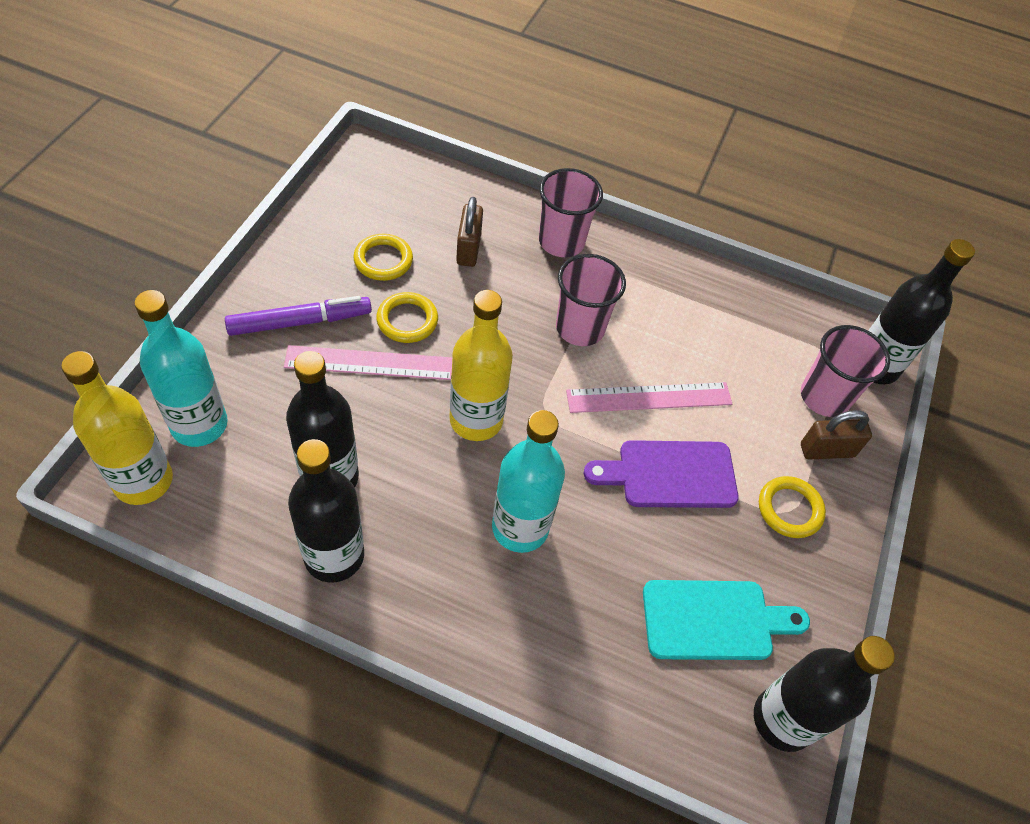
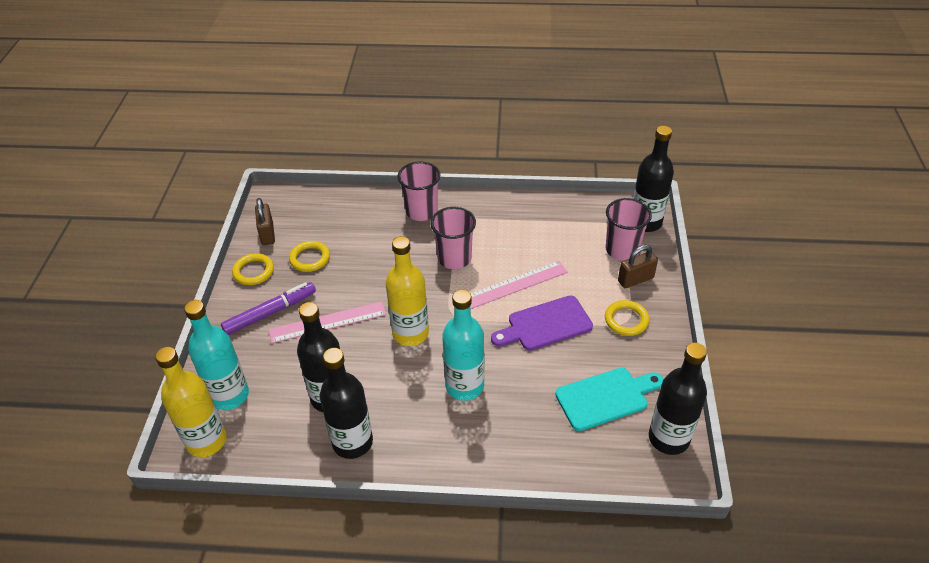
camera: 10 degrees left, 10 degrees down
yellow ring [376,292,438,343] -> yellow ring moved to [232,253,274,285]
brown padlock [456,197,483,267] -> brown padlock moved to [255,198,275,245]

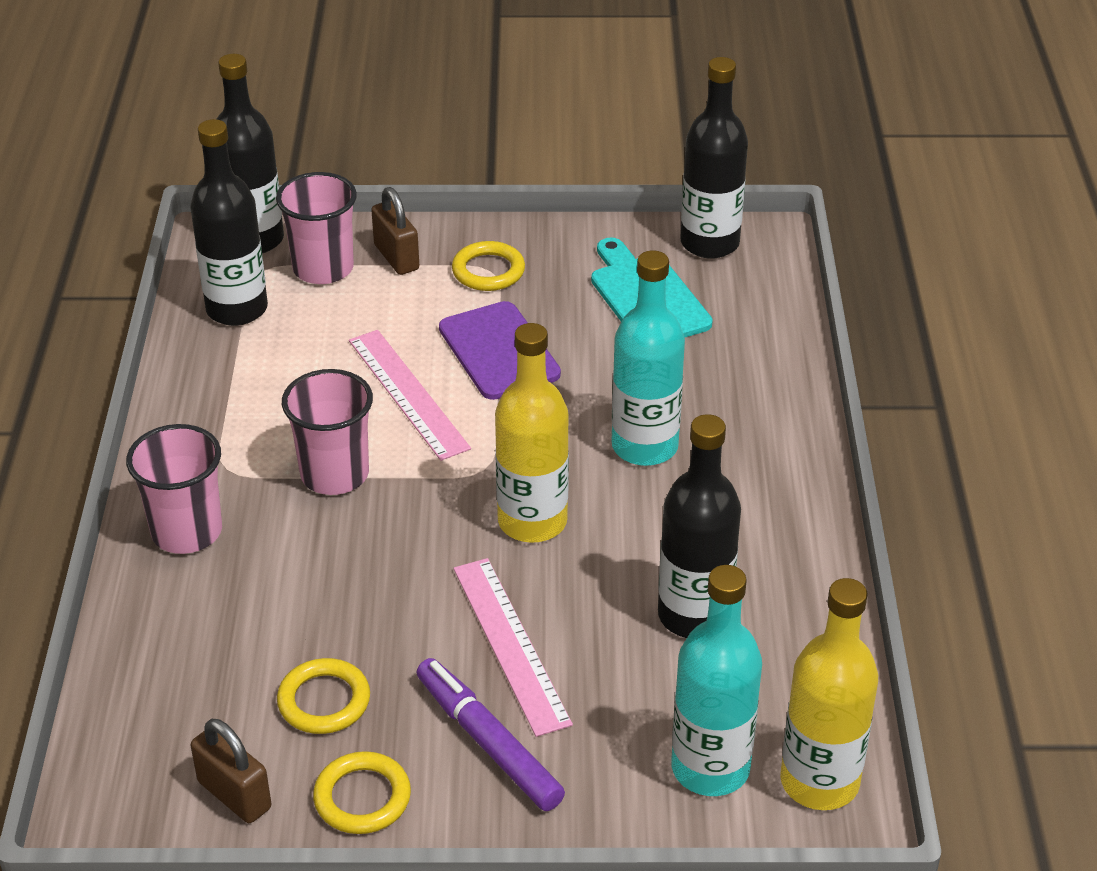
camera: 95 degrees left, 5 degrees down
brown padlock [255,198,275,245] -> brown padlock turned 60 degrees clockwise [191,719,271,823]
black bottle [320,348,373,459] -> black bottle moved to [190,119,268,326]

